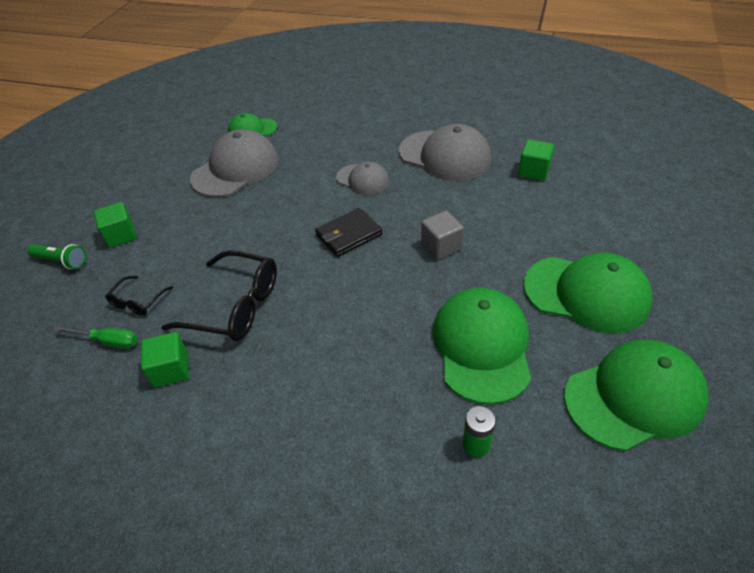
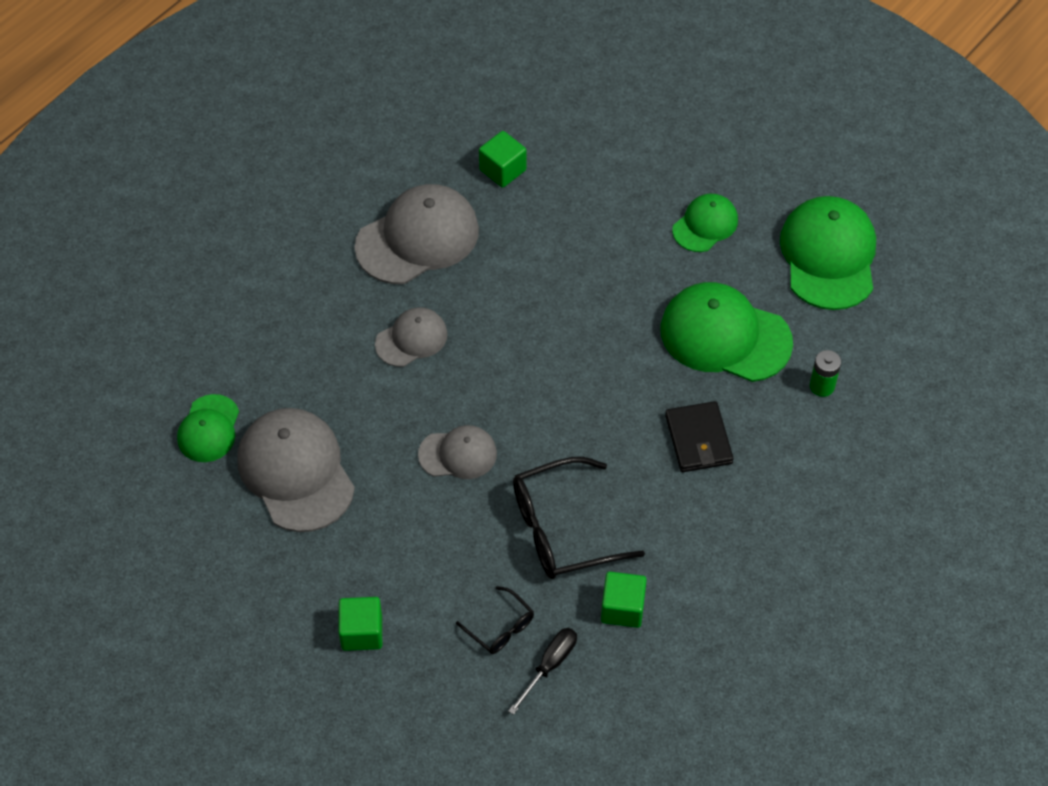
camera: 70 degrees left, 10 degrees up
green flashlight [27,244,86,269] -> none
green screwdriver [53,326,137,349] -> black screwdriver [508,628,577,715]
black glasses [161,250,277,341] -> black glasses turned 150 degrees counterclockwise [513,457,645,579]
black wallet [315,208,382,257] -> black wallet moved to [665,401,734,472]
grey cube [421,211,464,260] -> none
green cap [524,253,653,333] -> green cap [672,194,738,252], size x0.56
none -> grey cap [418,425,497,479]

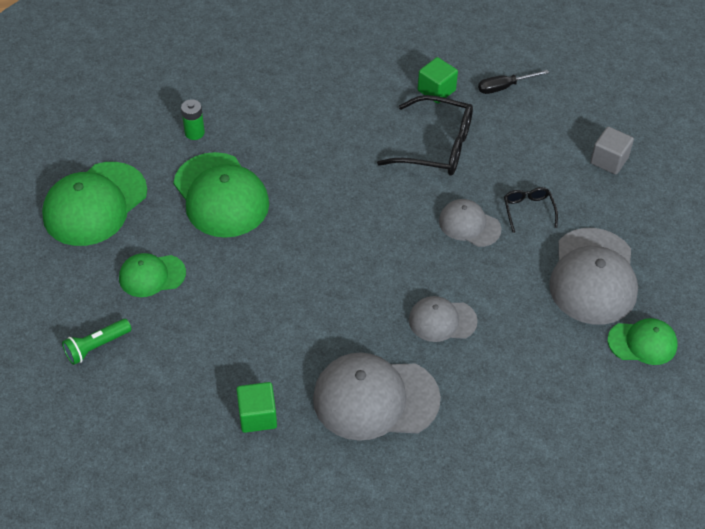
camera: 145 degrees left, 5 degrees down
green cap [177,394,239,462] -> green cap turned 45 degrees clockwise [608,318,678,365]
green cube [339,597,382,651] -> grey cube [590,127,634,175]
black glasses [456,586,534,654] -> black glasses moved to [504,187,558,233]
black wallet [665,401,734,472] -> none
none -> green flashlight [62,319,131,365]

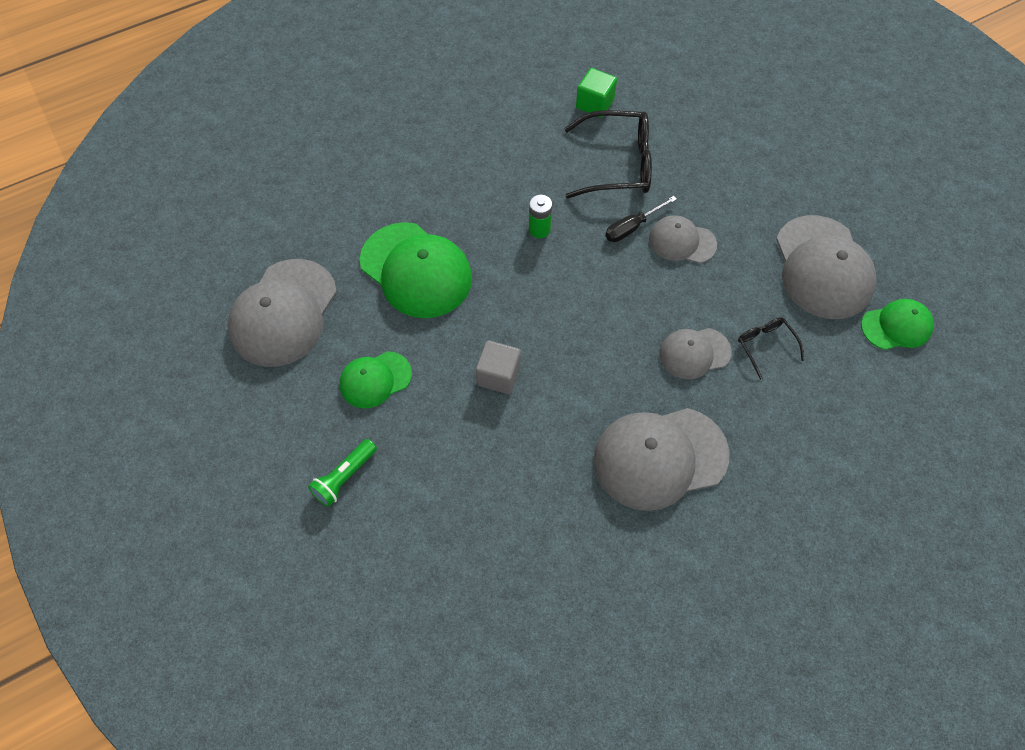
camera: 15 degrees left, 10 degrees up
green cap [42,162,147,246] -> grey cap [228,259,337,367]
green battery [181,99,205,140] -> green battery moved to [529,195,552,238]
green cube [236,382,277,433] -> none
black screwdriver [478,70,549,94] -> black screwdriver moved to [605,196,677,242]
black glasses [504,187,558,233] -> black glasses moved to [738,317,804,379]
grey cube [590,127,634,175] -> grey cube moved to [476,340,521,394]

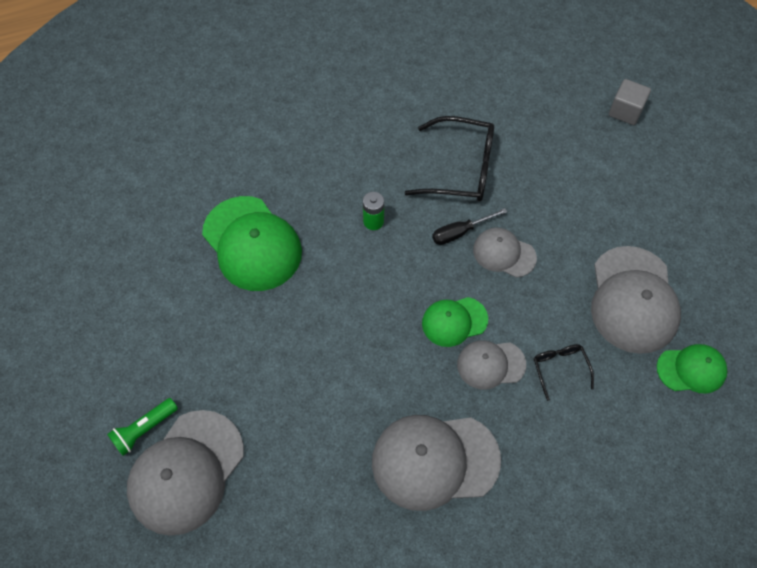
camera: 10 degrees right, 0 degrees up
grey cap [228,259,337,367] -> grey cap moved to [127,410,244,536]
green cap [340,351,412,408] -> green cap moved to [422,297,488,347]
grey cube [476,340,521,394] -> grey cube moved to [609,79,651,125]
green cube [576,68,617,118] -> none

